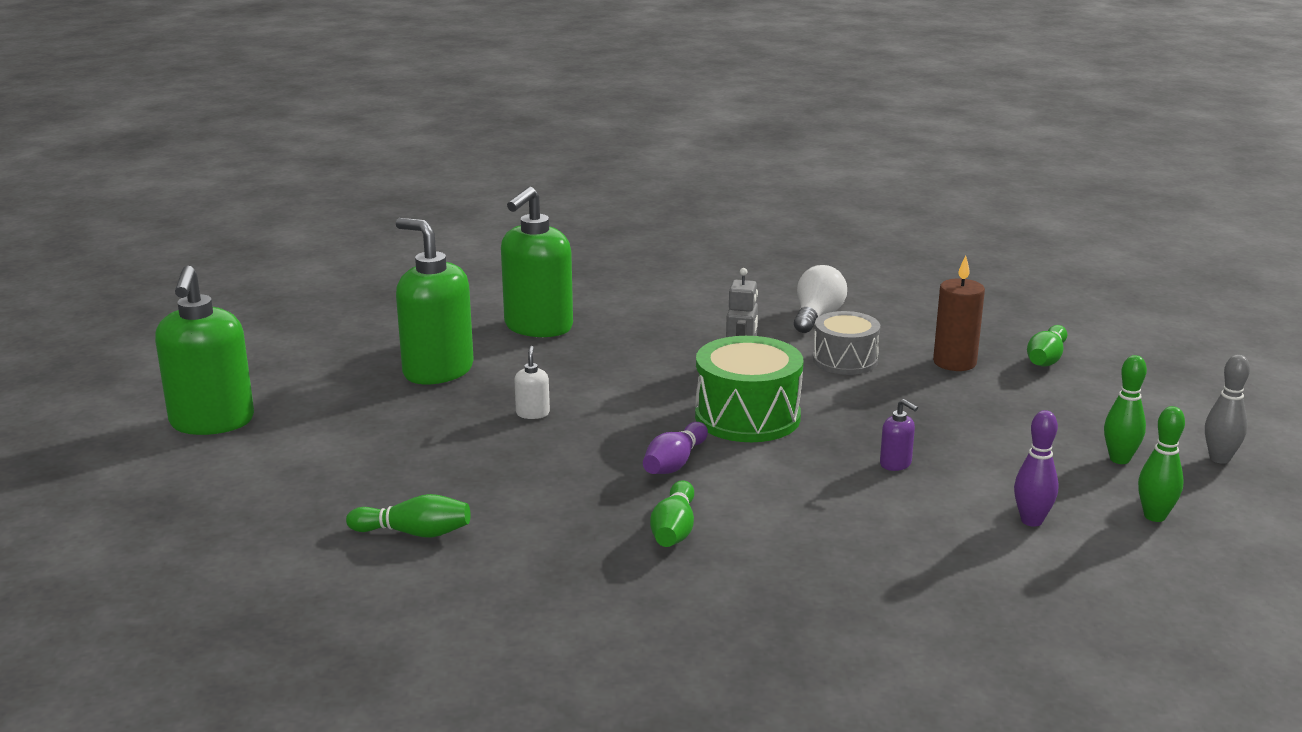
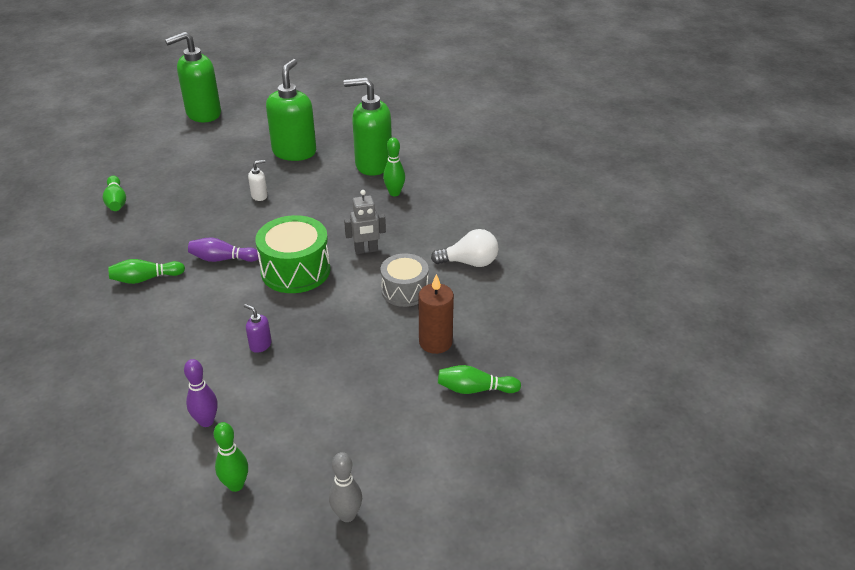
camera: 65 degrees right, 15 degrees up
purple soap dispenser [880,399,918,471] -> purple soap dispenser turned 105 degrees clockwise [244,304,272,353]
green bowling pin [1104,355,1147,464] -> green bowling pin moved to [383,137,405,196]

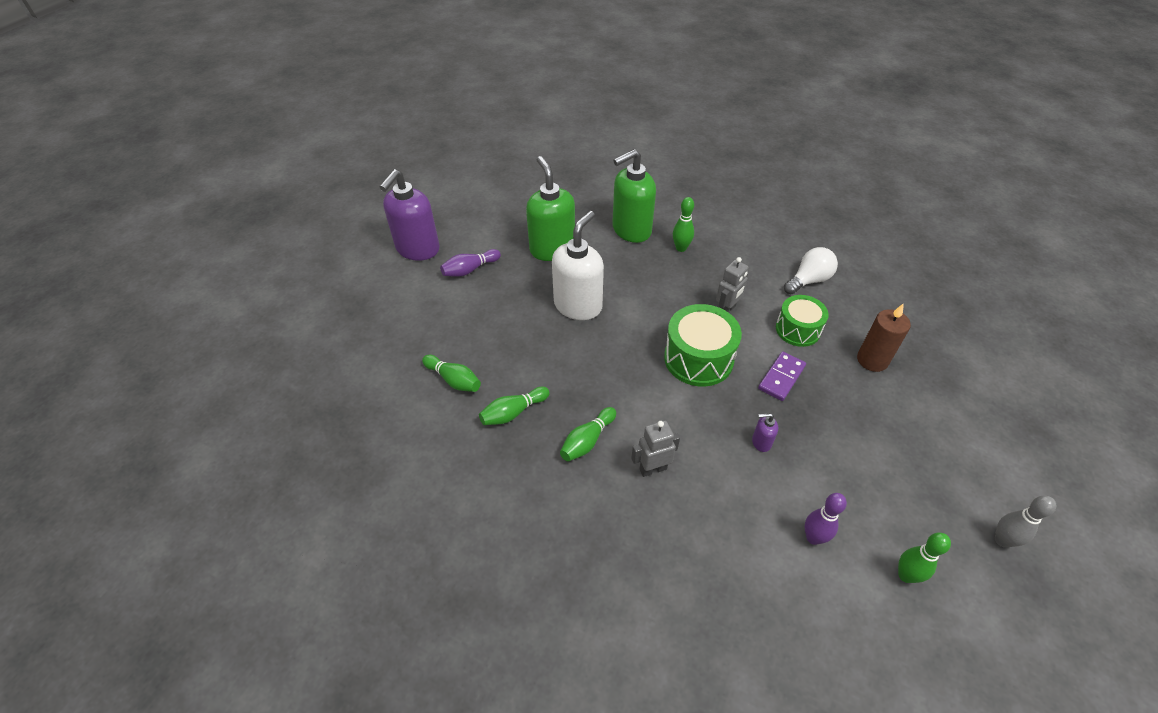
camera: 35 degrees left, 10 degrees up
green soap dispenser [165,32,221,122] -> purple soap dispenser [380,169,440,261]
purple bowling pin [188,238,258,262] -> purple bowling pin moved to [440,249,501,277]
white soap dispenser [248,160,268,201] -> white soap dispenser [552,211,604,320], size x2.44
grey drum [381,253,429,307] -> green drum [776,295,829,347]
green bowling pin [438,365,521,394] -> green bowling pin moved to [479,387,550,425]
none -> grey robot [631,421,680,477]
none -> purple domino [758,352,806,401]

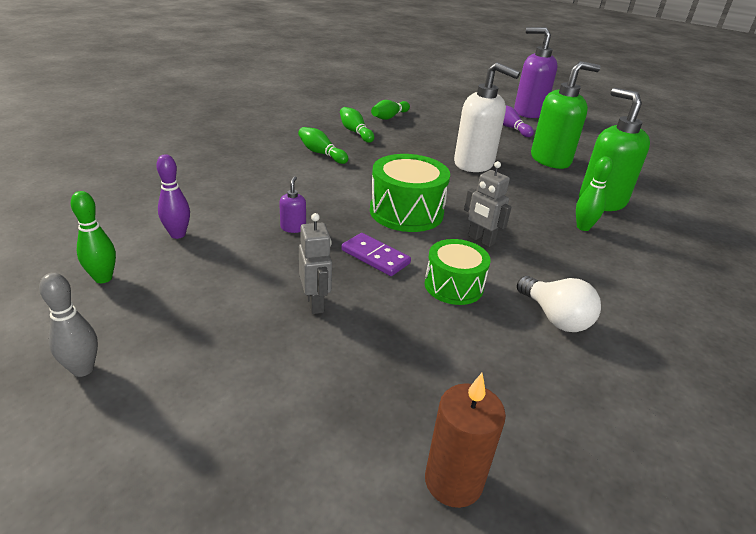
camera: 90 degrees right, 15 degrees down
grey robot [631,421,680,477] -> grey robot moved to [299,213,332,314]
brown candle [857,303,911,372] -> brown candle moved to [425,373,506,508]

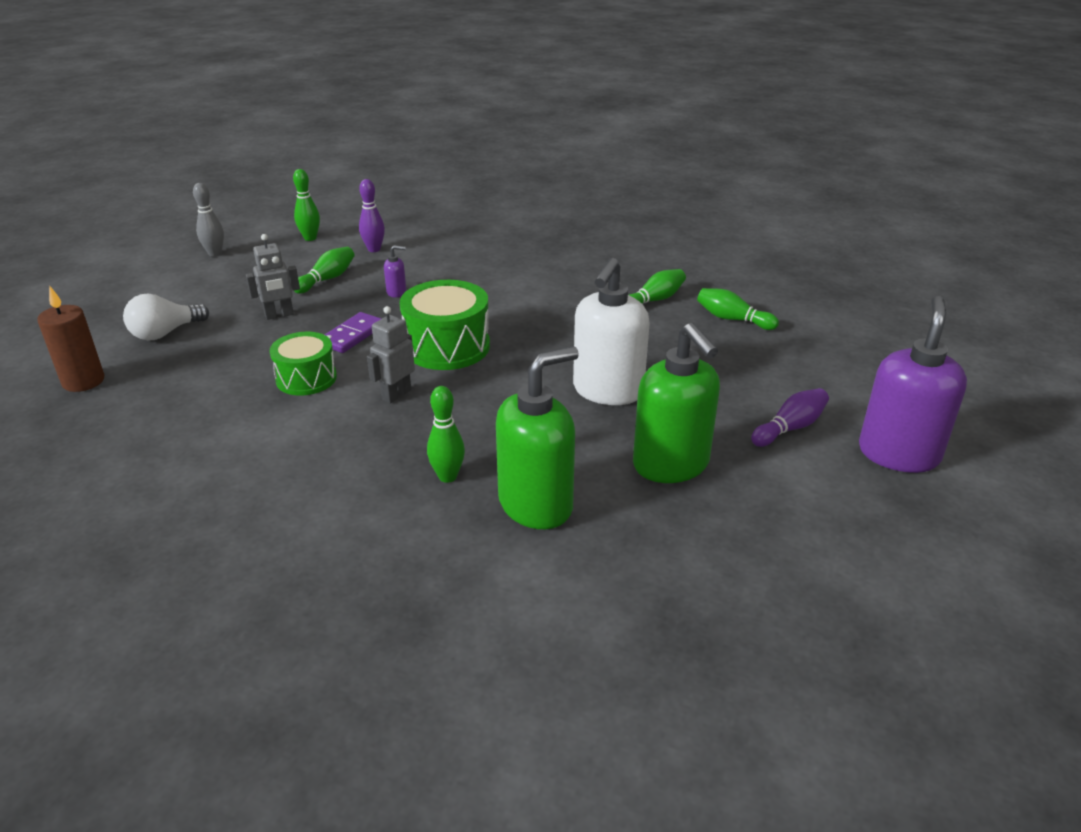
camera: 85 degrees right, 0 degrees up
green bowling pin [298,127,348,164] -> green bowling pin moved to [294,247,355,294]
white light bulb [517,276,601,332] -> white light bulb moved to [123,294,209,340]

